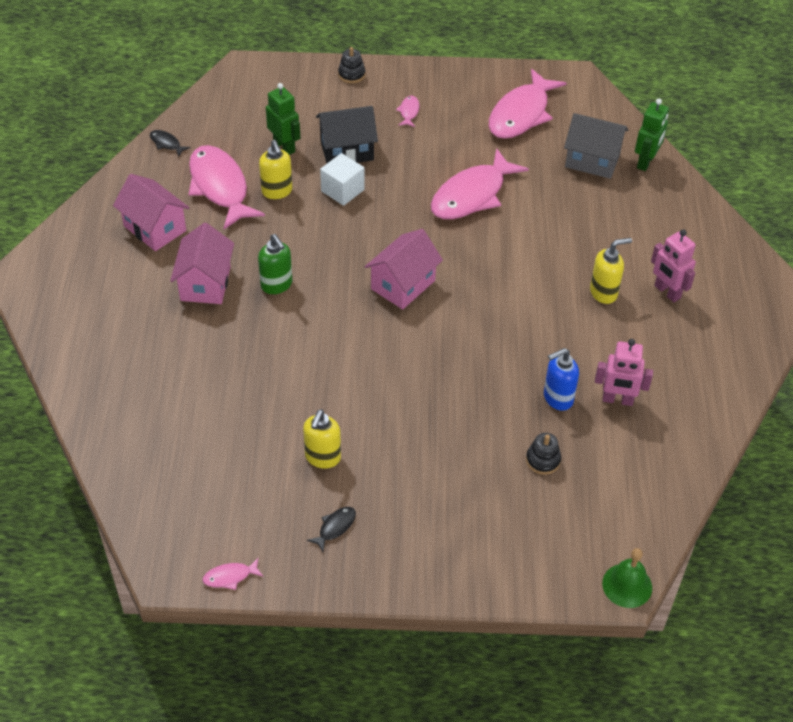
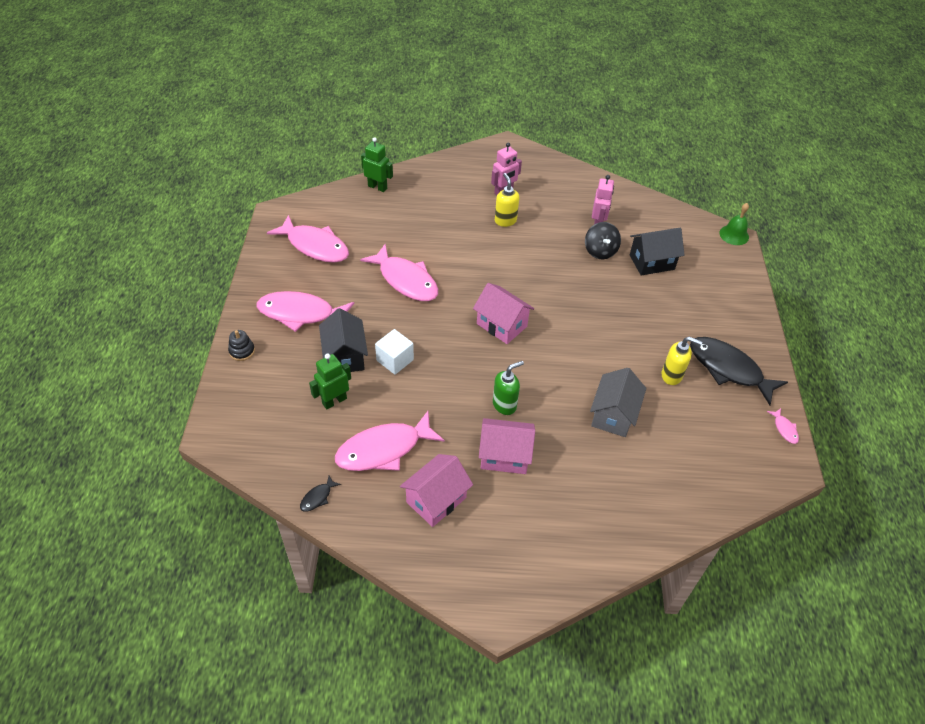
camera: 90 degrees left, 0 degrees up
yellow soap dispenser [259,140,292,199] -> none
black fish [307,507,356,552] -> black fish [690,337,788,405], size x2.45
pink fish [396,96,420,127] -> pink fish [257,291,354,332], size x2.45
black stacking toy [526,433,561,475] -> black house [630,228,684,275]
blue soap dispenser [544,348,579,411] -> black spinning top [585,222,621,259]
grey house [564,113,628,179] -> grey house moved to [590,368,646,437]

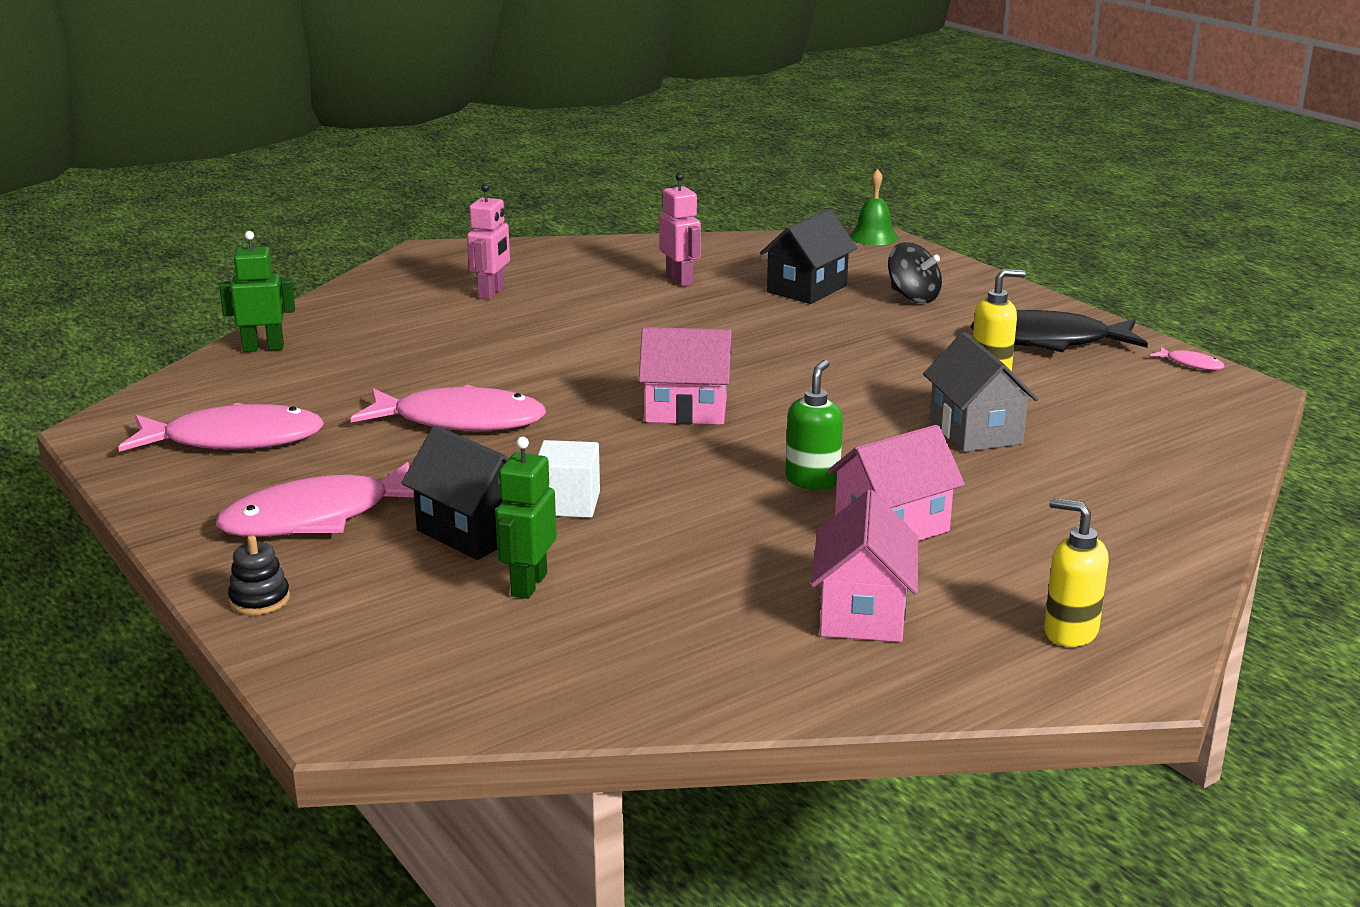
camera: 35 degrees left, 25 degrees down
black fish [300,476,341,512] -> none
pink fish [335,411,445,471] -> none
yellow soap dispenser [495,173,519,227] -> yellow soap dispenser moved to [1044,498,1109,647]
black spinning top [585,222,621,259] -> black spinning top moved to [888,242,942,303]

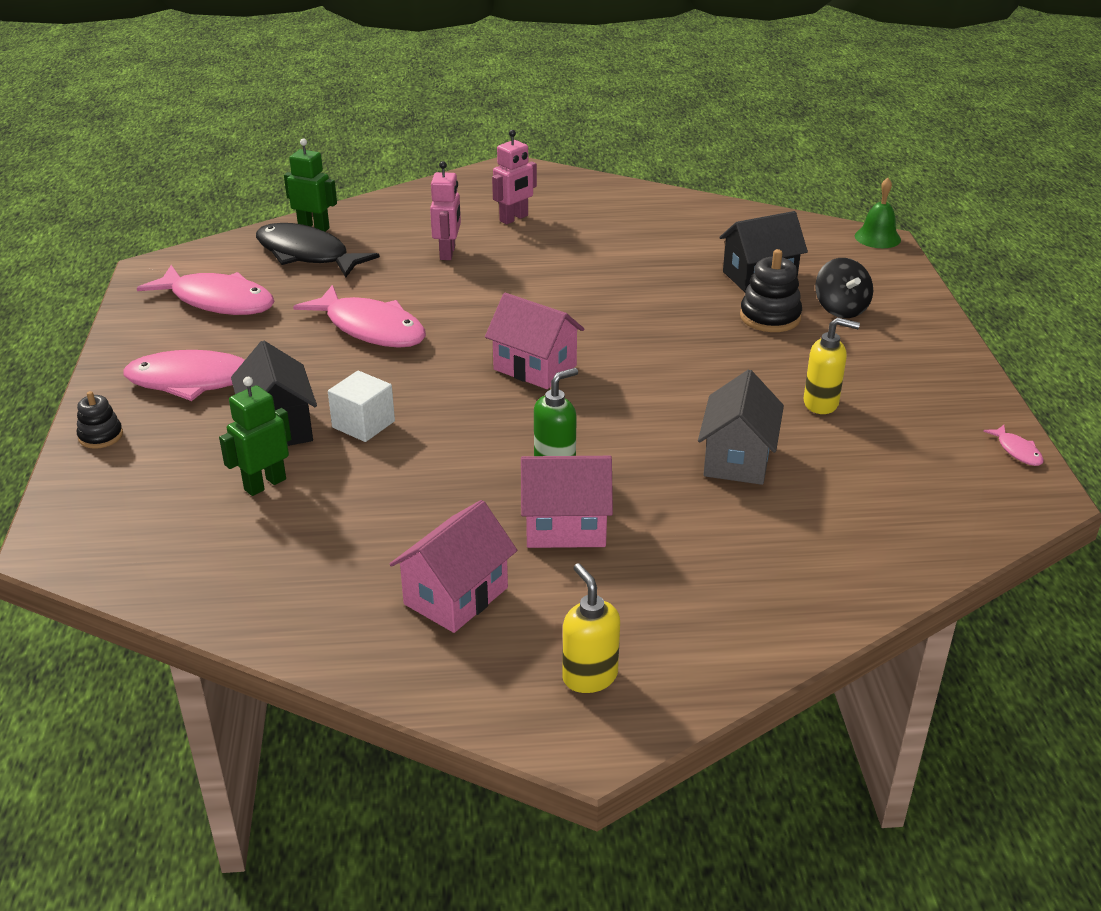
camera: 30 degrees right, 10 degrees up
pink robot [659,172,701,287] -> pink robot moved to [430,161,461,260]
black fish [970,310,1148,353] -> black fish moved to [256,223,380,278]
none -> black stacking toy [740,249,802,332]

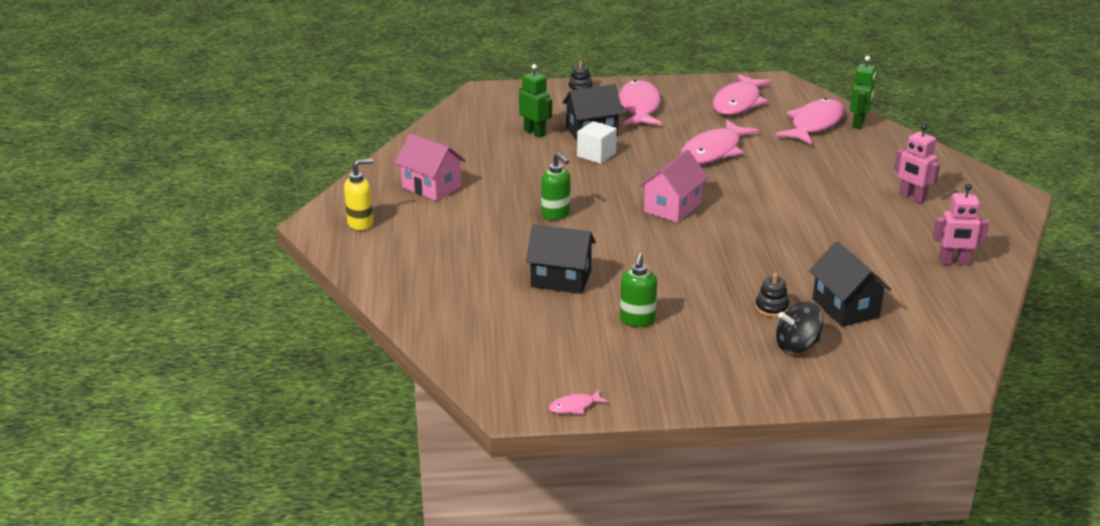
camera: 90 degrees right, 5 degrees down
black fish [256,223,380,278] -> pink fish [776,98,845,145]
pink robot [430,161,461,260] -> pink robot moved to [933,184,989,265]
pink house [521,456,613,548] -> none
grey house [698,370,784,485] -> black house [526,224,596,294]
black stacking toy [740,249,802,332] -> black stacking toy [755,273,789,317], size x0.62
yellow soap dispenser [804,317,860,414] -> green soap dispenser [620,253,657,327]
green bell [855,178,901,248] -> none

